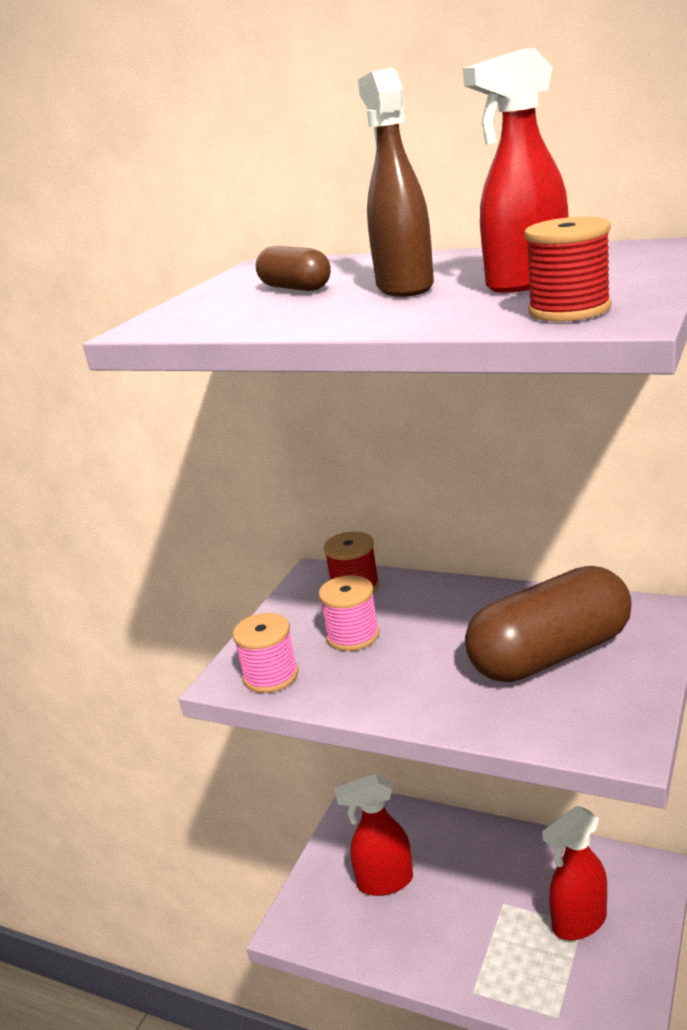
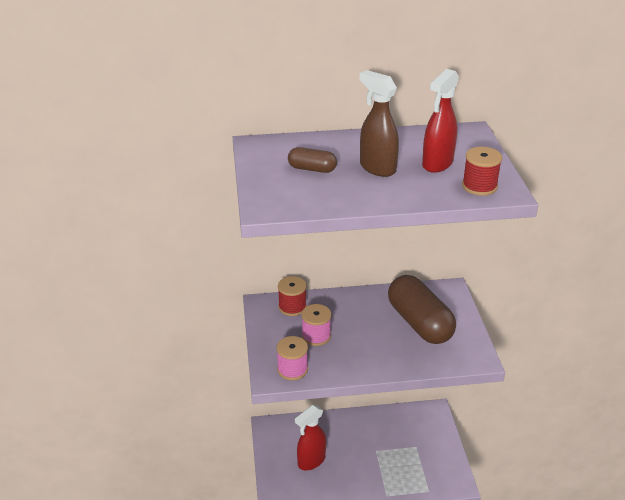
camera: 35 degrees left, 10 degrees up
brown capsule [465,566,632,683] -> brown capsule turned 60 degrees counterclockwise [388,275,456,344]
red spray bottle [542,806,607,940] -> none

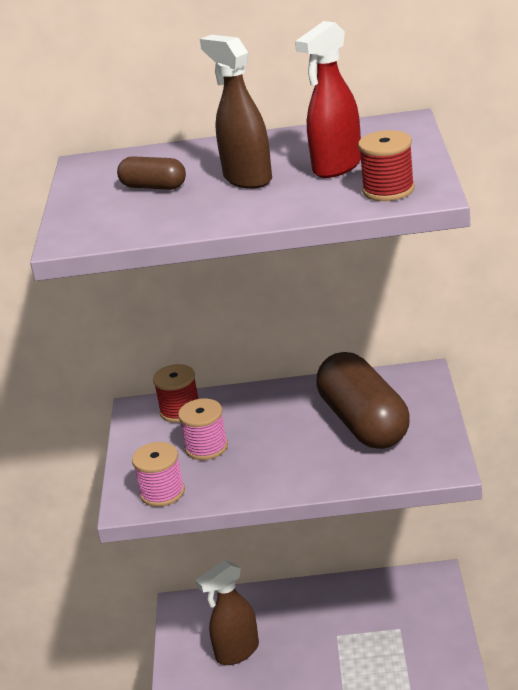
camera: 10 degrees right, 5 degrees down
red spray bottle [295,405,326,470] -> brown spray bottle [195,560,259,665]

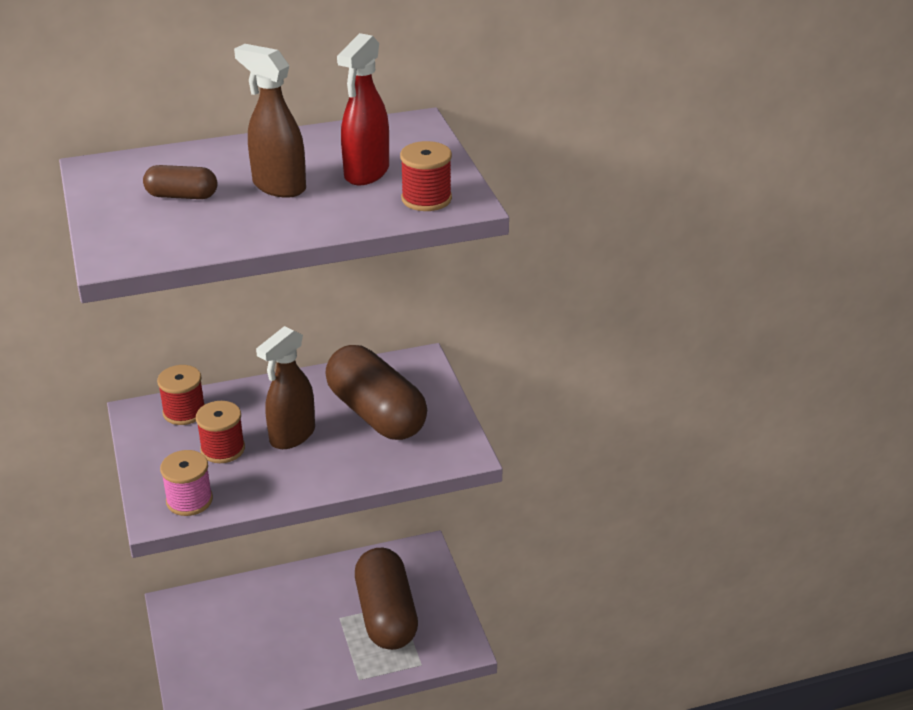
camera: 20 degrees left, 5 degrees up
pink spool [178,398,228,460] -> red spool [196,401,245,463]
brown spray bottle [195,560,259,665] -> brown spray bottle moved to [256,326,315,449]
none -> brown capsule [355,548,418,650]

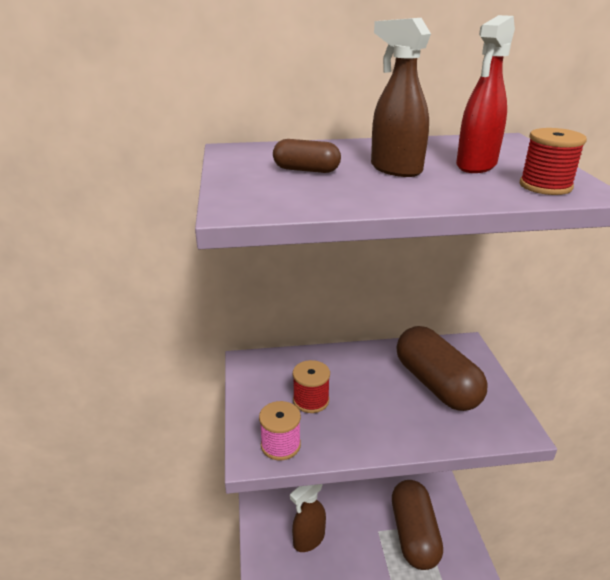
camera: 10 degrees right, 5 degrees down
red spool [157,365,205,425] -> none
brown spray bottle [256,326,315,449] -> brown spray bottle moved to [290,484,326,552]

